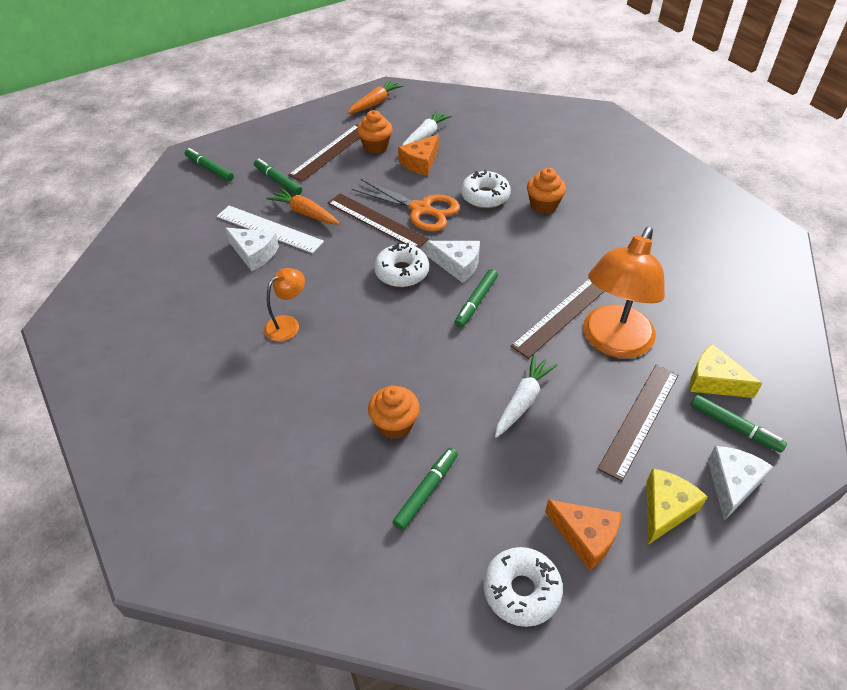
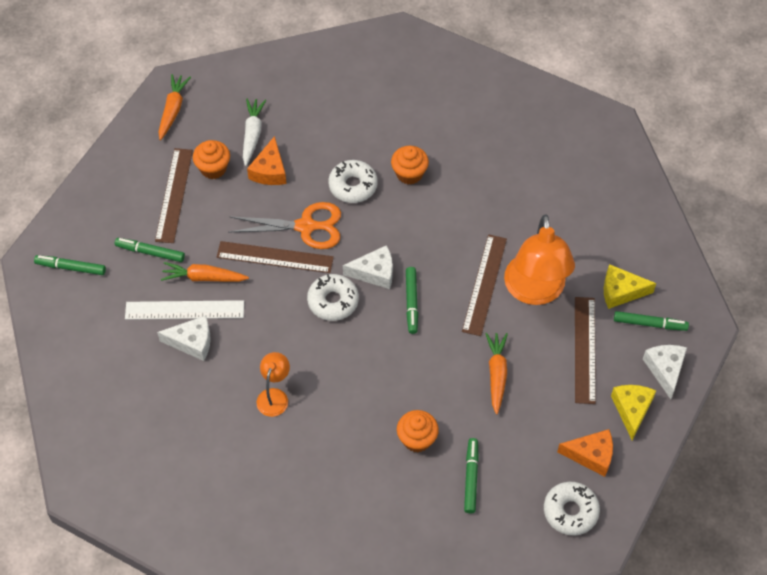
camera: 30 degrees left, 10 degrees up
white carrot [495,354,557,438] -> orange carrot [485,333,508,415]

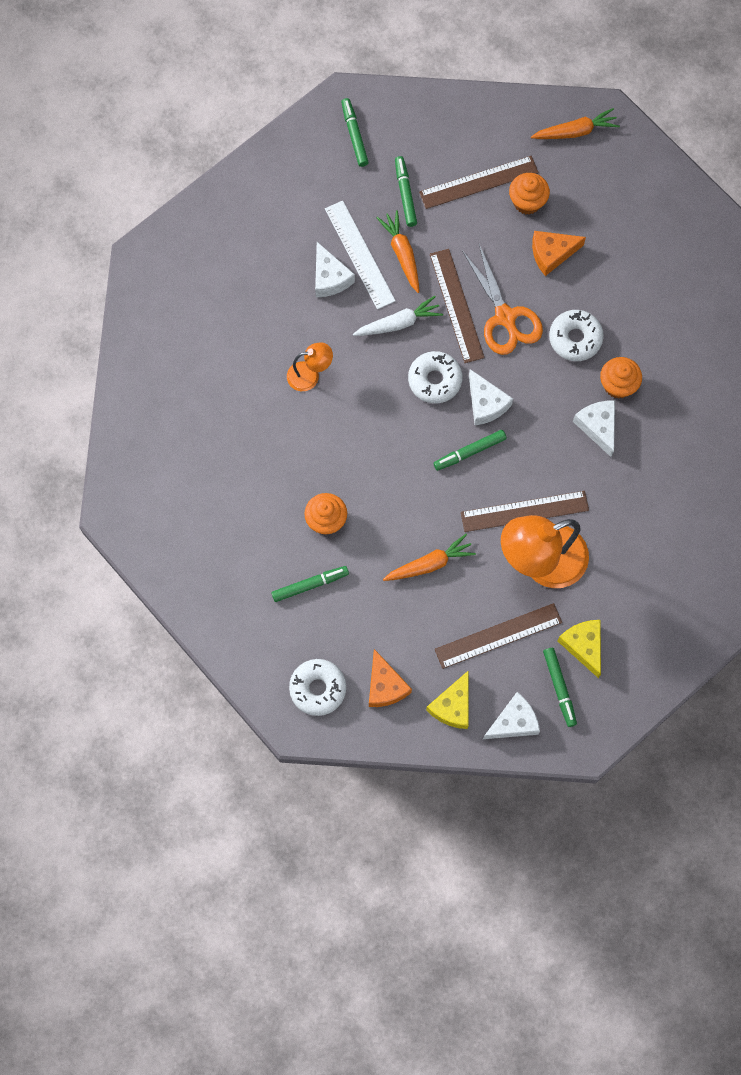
camera: 65 degrees right, 15 degrees up
white carrot [243,99,266,166] -> white carrot moved to [353,296,443,336]
yellow cheese [611,385,656,440] -> yellow cheese turned 135 degrees clockwise [426,670,469,729]
none -> white cheese [573,400,615,457]

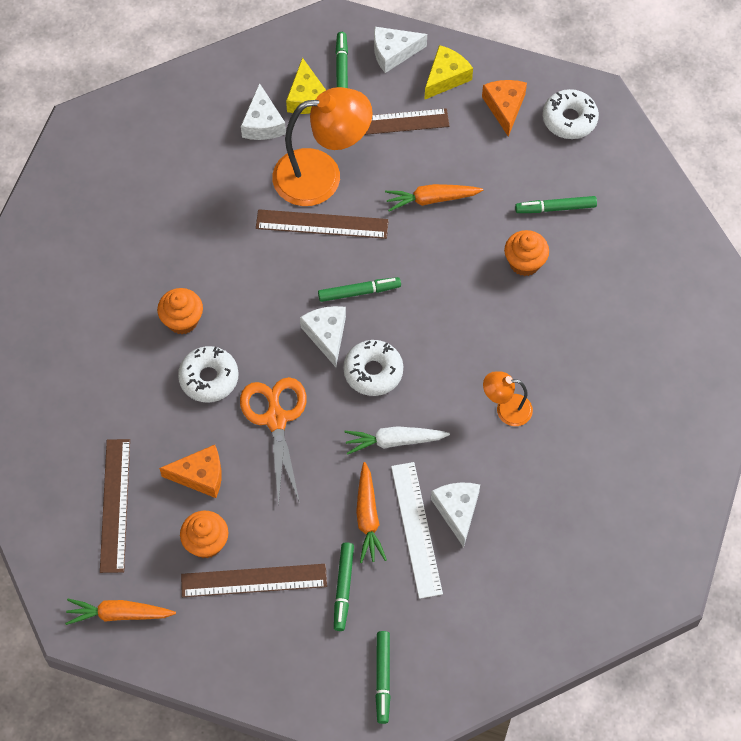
camera: 165 degrees left, 10 degrees down
brown ruler [430,249,484,363] -> brown ruler moved to [100,439,130,573]
white cheese [573,400,615,457] -> white cheese moved to [241,83,286,140]

